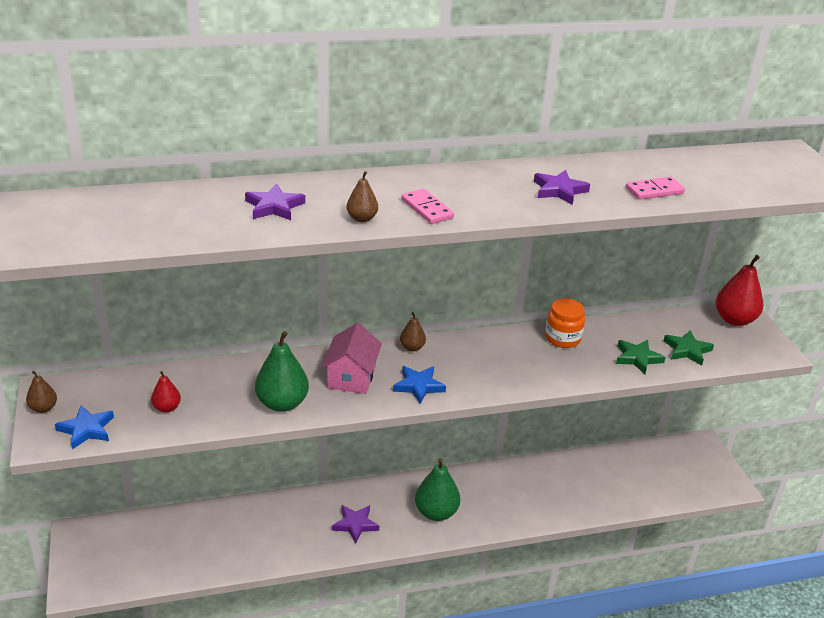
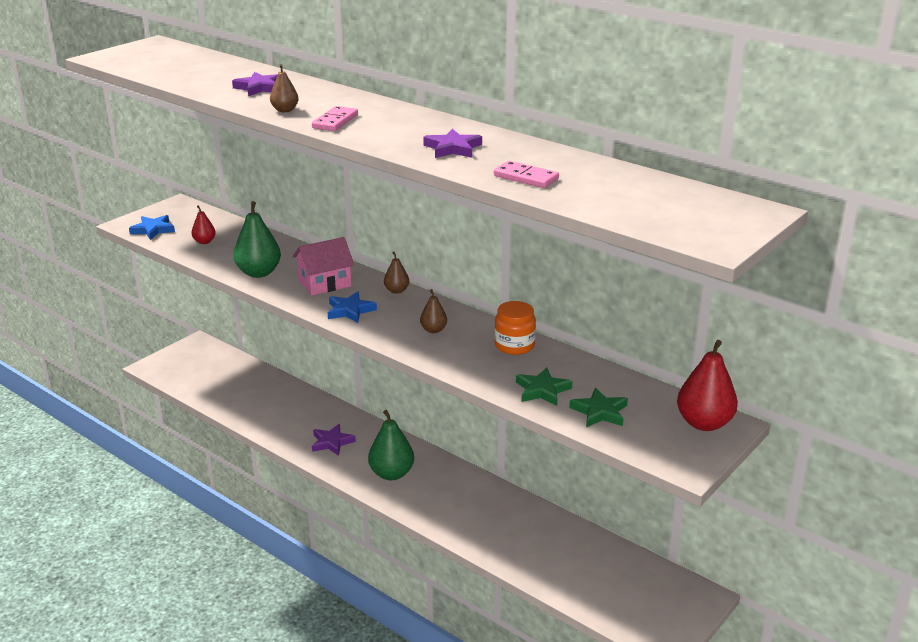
camera: 55 degrees right, 5 degrees down
brown pear [26,371,57,413] -> brown pear moved to [420,289,447,333]

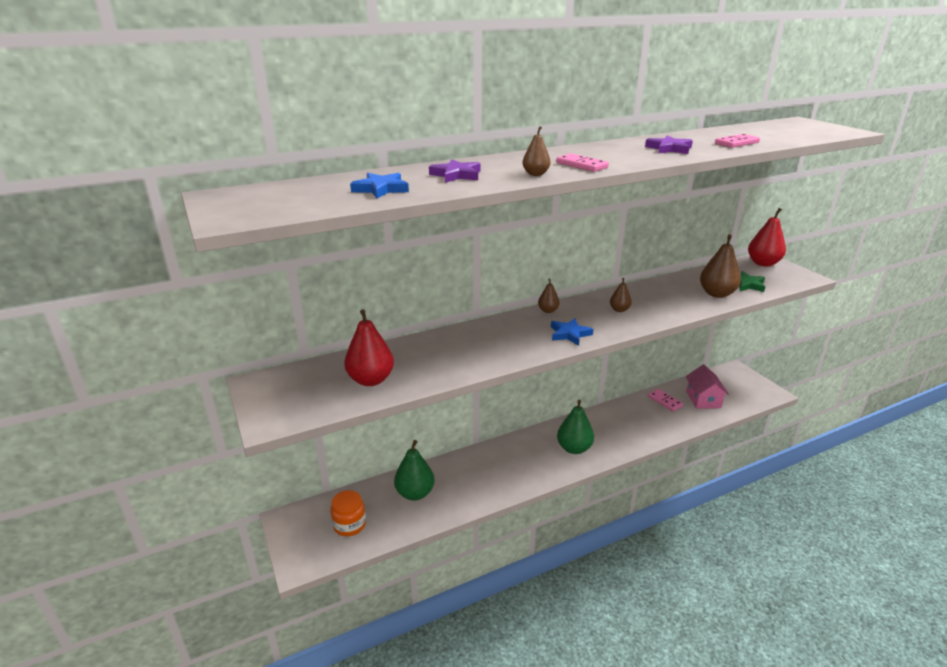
camera: 65 degrees left, 0 degrees up
blue star [129,215,175,240] -> blue star moved to [350,173,409,199]
red pear [191,205,216,244] -> red pear [344,309,394,386], size x1.87
green pear [233,201,281,278] -> green pear moved to [394,440,435,500]
pink house [293,237,354,296] -> pink house moved to [686,365,729,409]
purple star [312,424,356,456] -> none
orange jar [494,301,536,355] -> orange jar moved to [331,490,366,536]
green star [516,367,573,406] -> brown pear [700,234,741,298]
none -> pink domino [648,389,683,411]

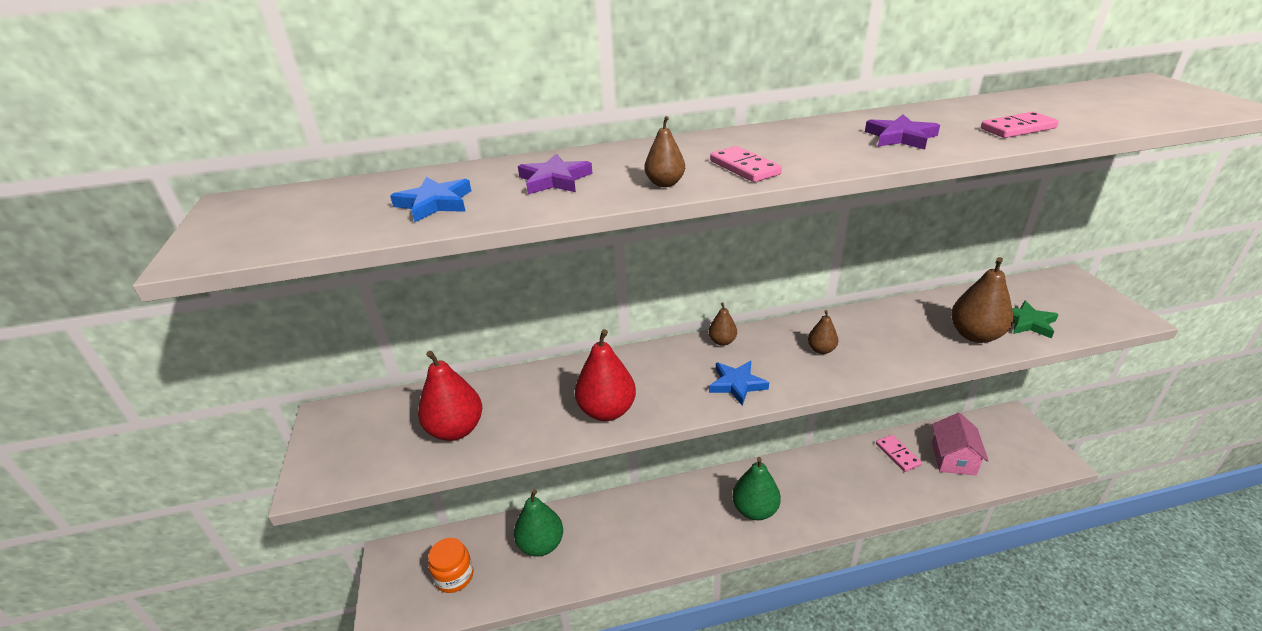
camera: 15 degrees right, 5 degrees up
red pear [748,208,786,267] -> red pear moved to [575,329,636,421]

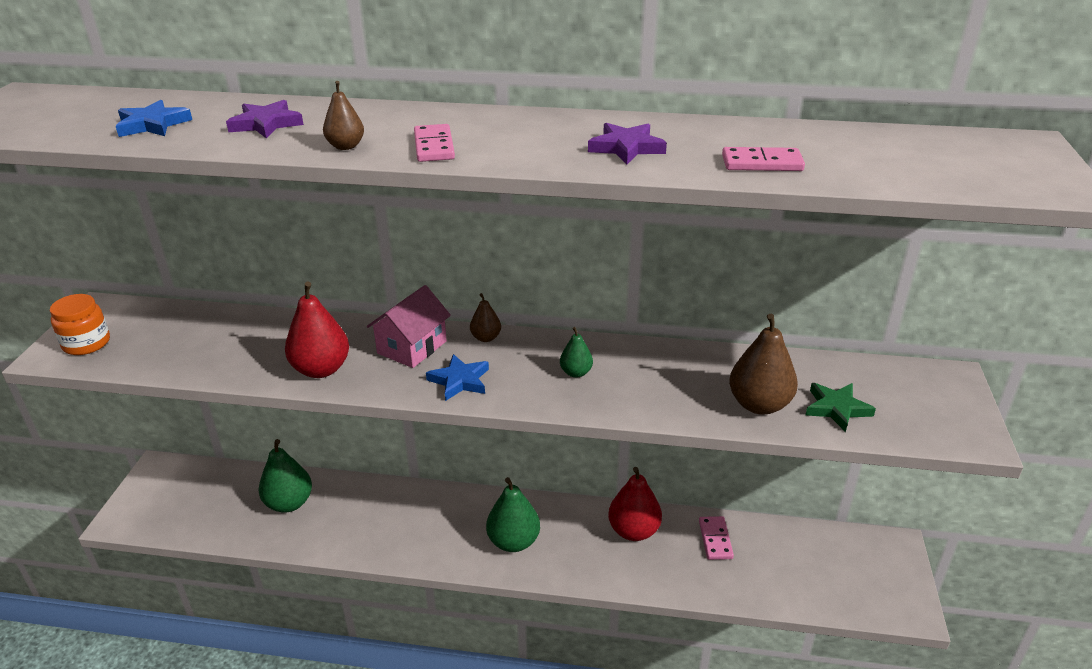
camera: 20 degrees right, 0 degrees up
red pear [418,351,482,441] -> red pear moved to [608,467,662,541]
orange jar [428,538,474,593] -> orange jar moved to [50,294,110,355]
brown pear [808,310,838,354] -> green pear [560,327,593,378]
pink house [932,413,989,476] -> pink house moved to [367,285,451,368]

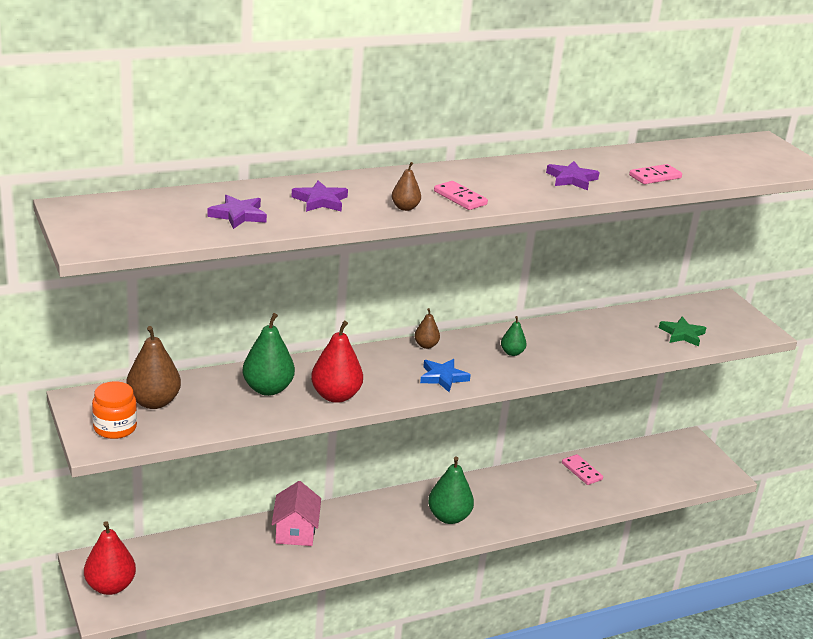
camera: 35 degrees left, 5 degrees down
blue star [116,100,192,137] -> purple star [208,195,267,229]
green pear [259,439,312,513] -> green pear moved to [242,313,295,396]
pink house [367,285,451,368] -> pink house moved to [271,481,321,546]
red pear [608,467,662,541] -> red pear moved to [84,521,136,595]
brown pear [729,314,798,415] -> brown pear moved to [126,326,181,409]

